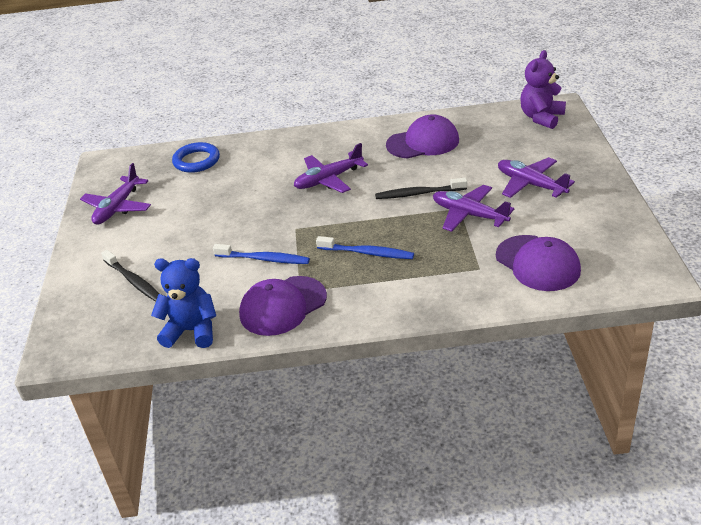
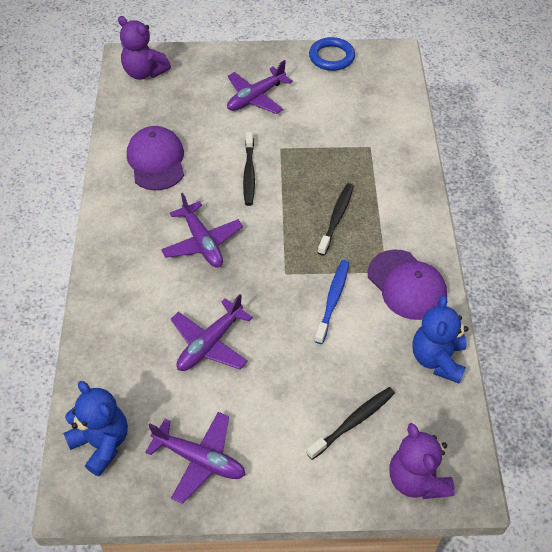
camera: 90 degrees left, 15 degrees up
blue ring [172,142,220,173] -> blue ring moved to [309,37,355,71]
blue toothbrush [316,236,414,259] -> black toothbrush [318,183,354,256]
purple plane [433,185,515,232] -> purple plane moved to [171,294,253,371]
purple cap [496,235,581,291] -> none
none -> blue teddy bear [63,381,128,476]
none -> purple teddy bear [390,423,455,499]

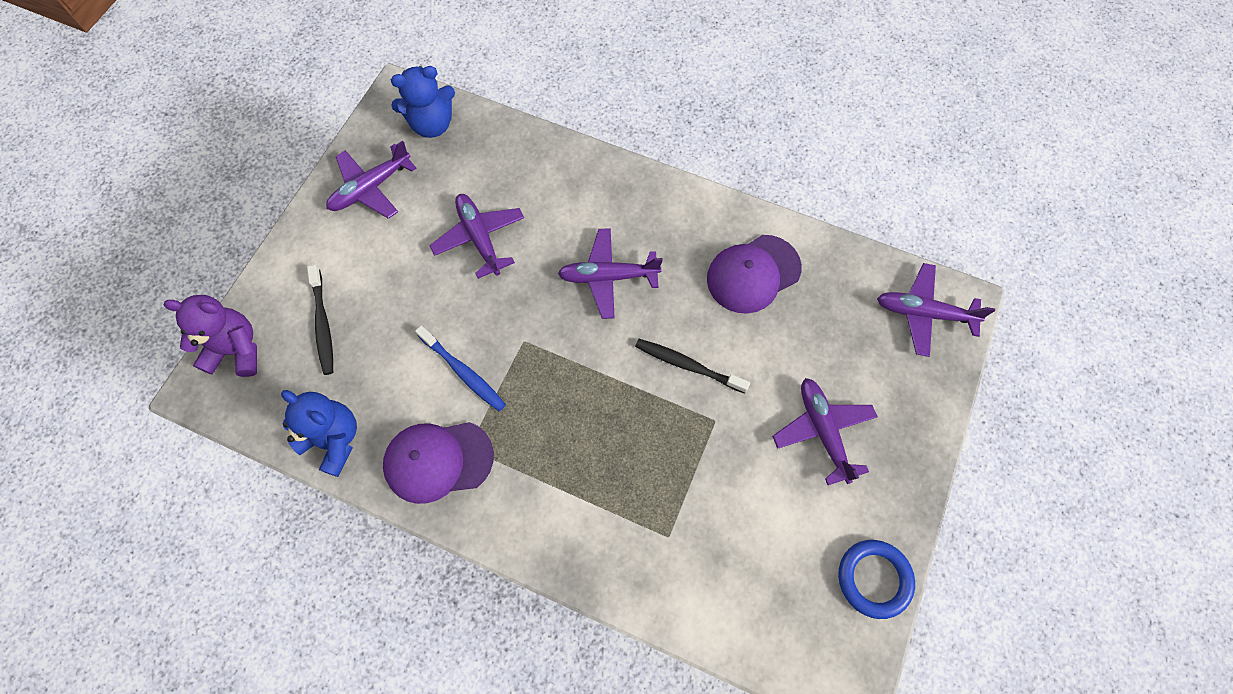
camera: 115 degrees right, 15 degrees up
purple teddy bear [118,16,171,80] -> purple plane [877,263,995,357]
purple cap [127,126,184,190] -> purple cap turned 135 degrees clockwise [707,235,802,314]
black toothbrush [318,183,354,256] -> none

